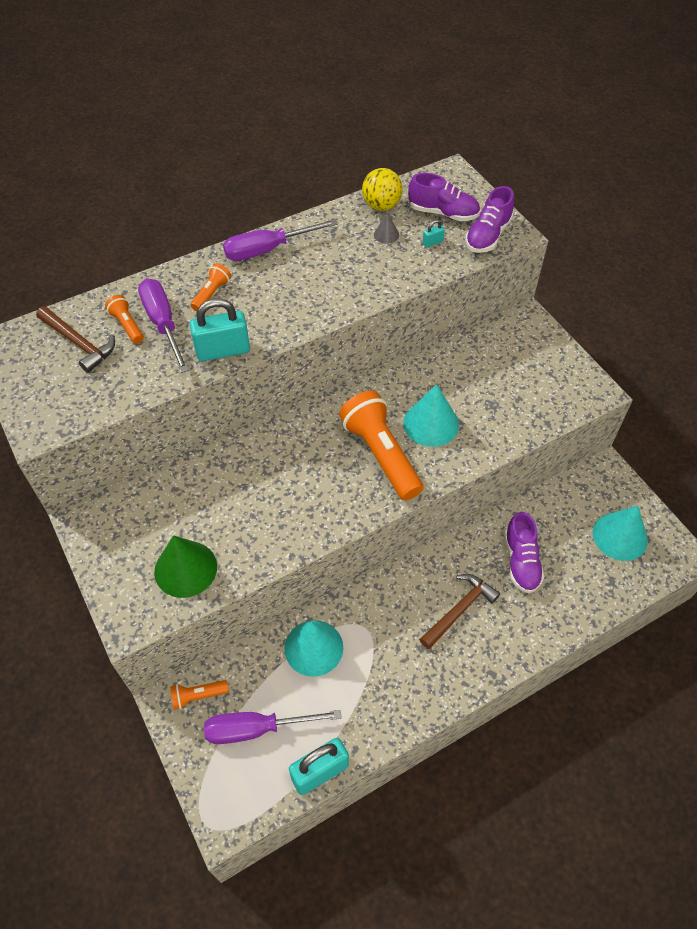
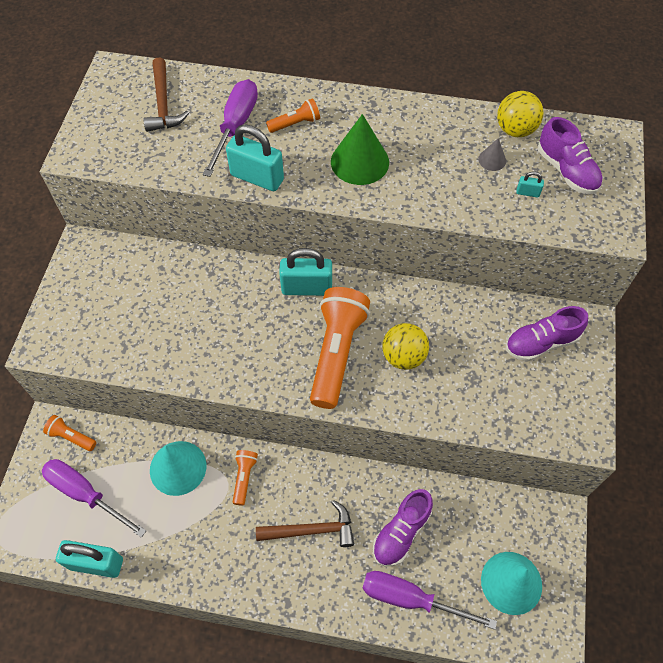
camera: 40 degrees right, 5 degrees up
orange flashlight [105,295,144,344] -> orange flashlight moved to [233,450,258,506]
green cone [154,535,217,598] -> green cone moved to [331,114,389,185]
purple screwdriver [223,219,338,261] -> purple screwdriver moved to [362,571,497,630]
turquoise cone [403,384,459,447] -> yellow ball [382,323,429,370]
purple shoe [465,186,514,253] -> purple shoe moved to [506,306,588,361]
none -> turquoise padlock [279,248,332,296]

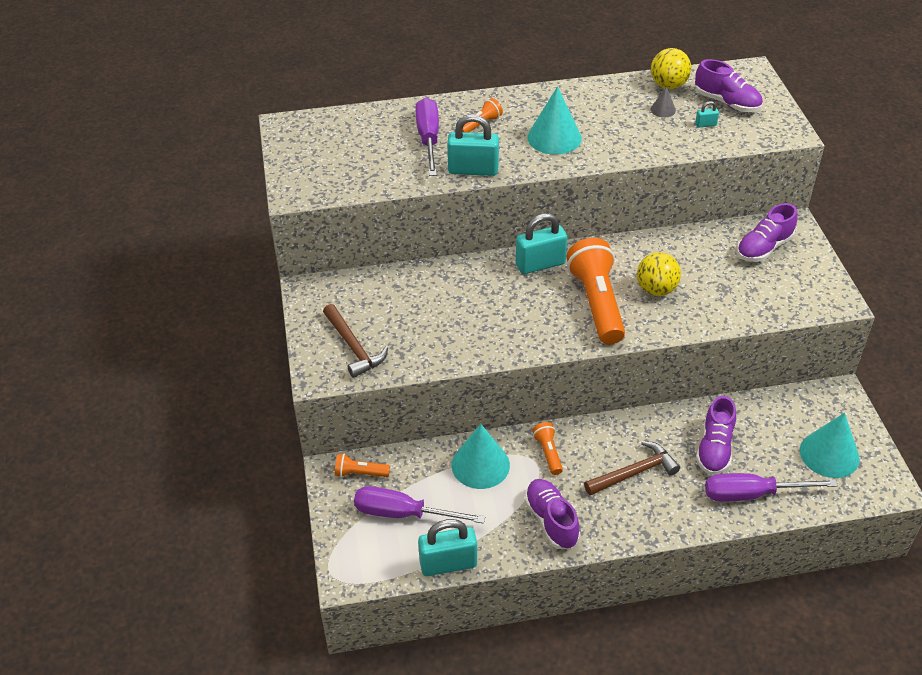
camera: 20 degrees left, 15 degrees down
brown hammer [143,57,189,132] -> brown hammer moved to [323,304,388,378]
green cone [331,114,389,185] -> turquoise cone [527,86,582,155]
none -> purple shoe [524,479,580,549]

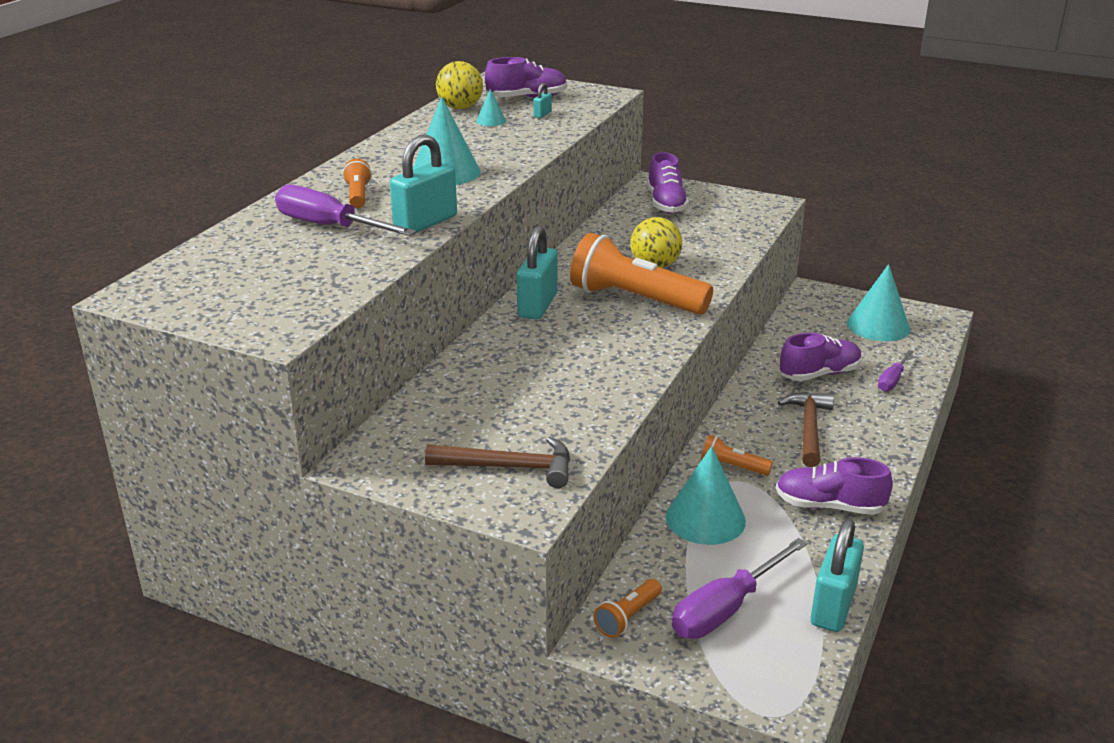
camera: 55 degrees left, 15 degrees down
grey cone [651,86,676,118] -> turquoise cone [476,89,506,126]
purple shoe [696,396,736,475] -> purple shoe turned 75 degrees counterclockwise [780,333,862,381]
purple screwdriver [705,473,838,502] -> purple screwdriver [878,350,914,392], size x0.57

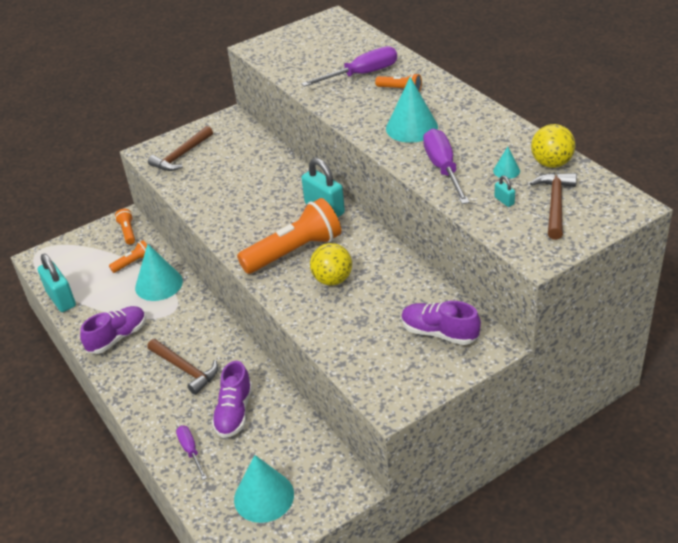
camera: 125 degrees right, 10 degrees up
turquoise padlock [390,134,457,234] -> none
purple shoe [485,57,567,98] -> brown hammer [530,173,577,240]
purple screwdriver [672,538,807,639] -> purple screwdriver moved to [423,128,470,204]
orange flashlight [701,435,773,476] -> orange flashlight moved to [109,240,147,273]

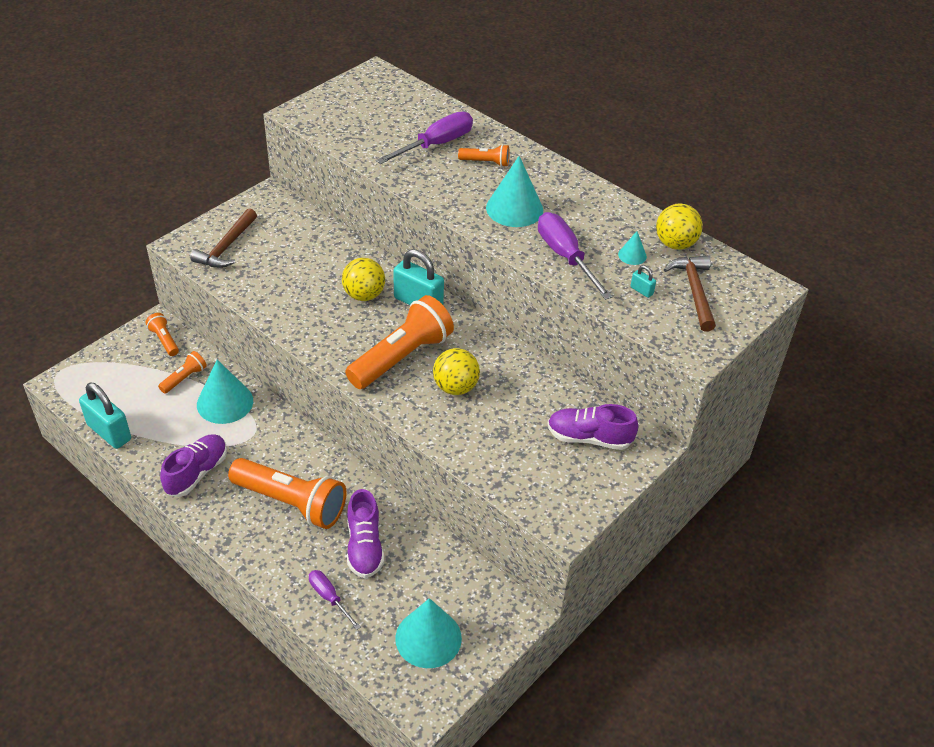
camera: 20 degrees left, 5 degrees up
brown hammer [147,339,218,395] -> orange flashlight [228,458,347,529]
none -> yellow ball [342,258,385,301]

